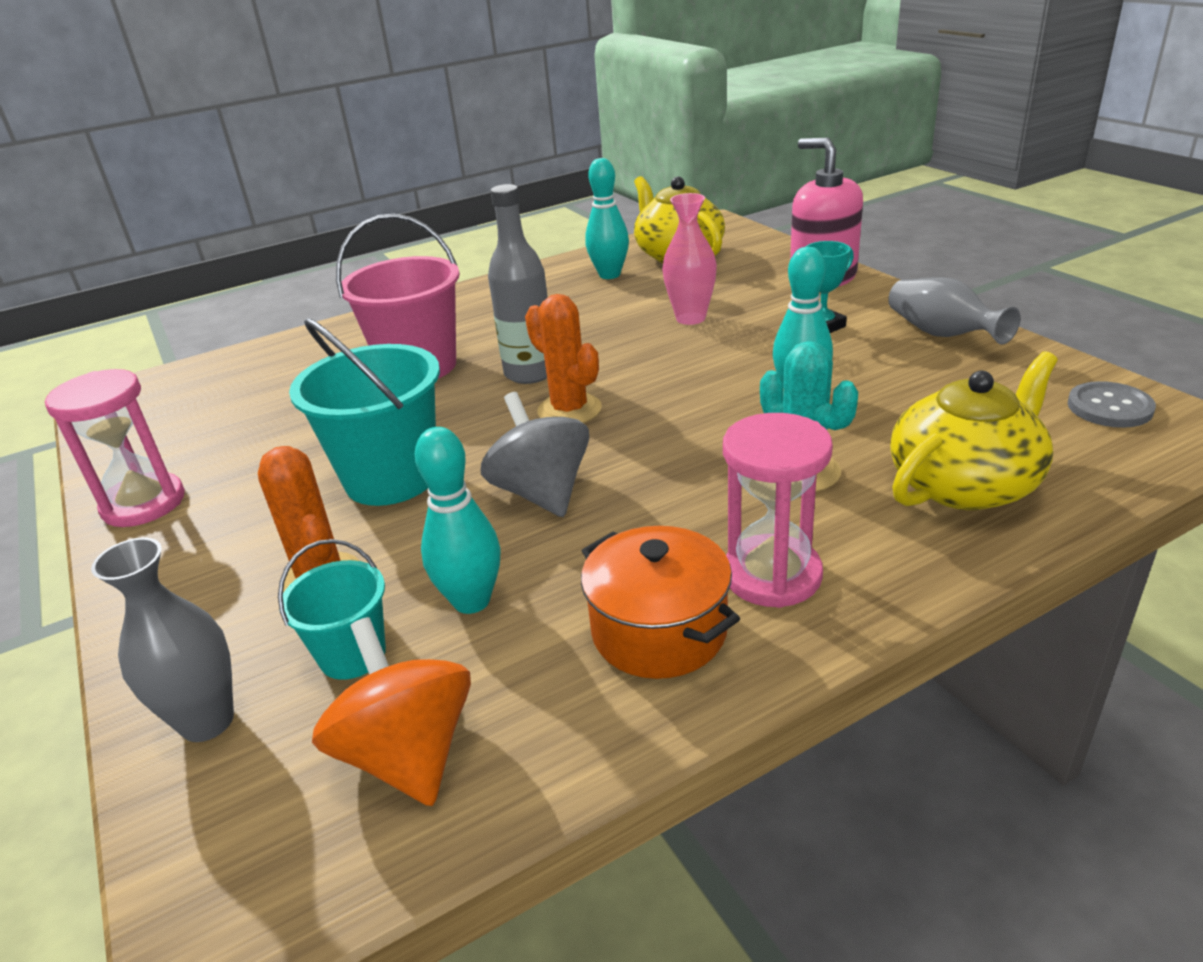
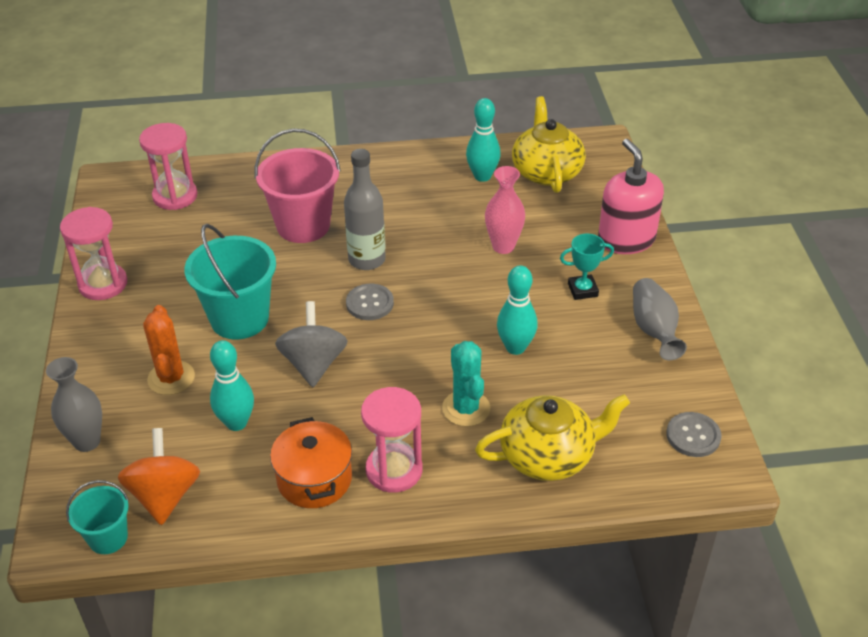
camera: 20 degrees right, 10 degrees up
turquoise bucket [278,539,386,680] -> turquoise bucket moved to [66,480,129,554]
orange cactus [525,294,602,423] -> grey button [346,284,394,320]
none -> pink hourglass [139,123,198,210]

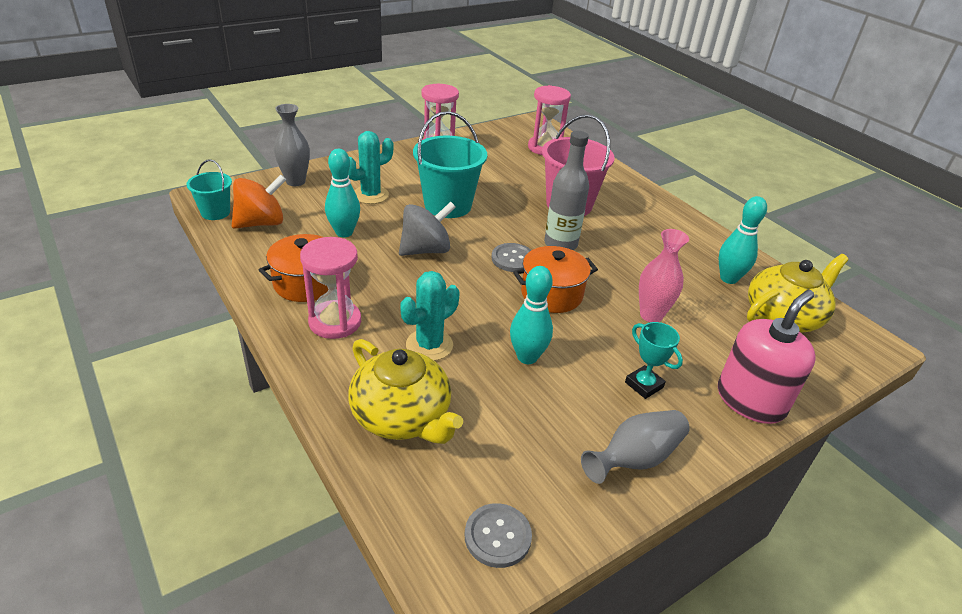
camera: 60 degrees right, 5 degrees down
orange cactus [143,305,195,395] -> turquoise cactus [348,131,393,204]
none -> orange pot [513,246,598,313]

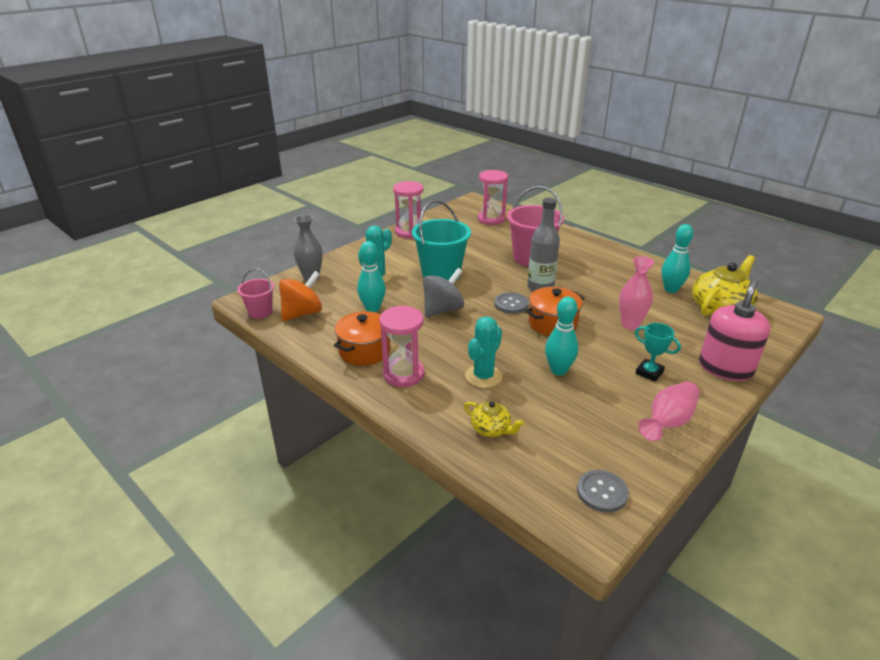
camera: 10 degrees left, 5 degrees down
turquoise bucket [186,159,232,220] -> pink bucket [237,269,274,319]
yellow teapot [348,339,463,444] -> yellow teapot [464,401,524,437], size x0.52
grey vase [581,410,690,484] -> pink vase [638,382,700,441]

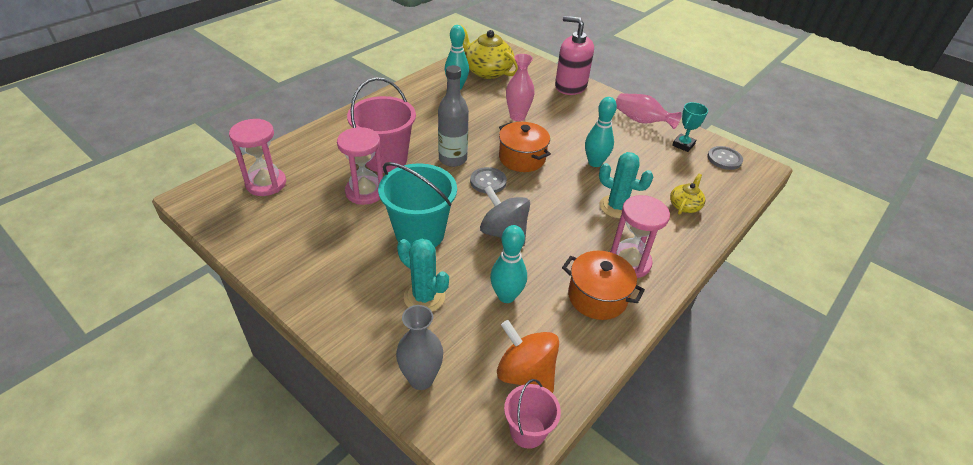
camera: 95 degrees left, 10 degrees up
pink hourglass [393,181,423,239] -> pink hourglass moved to [337,127,383,205]
turquoise trophy [635,323,681,382] -> turquoise trophy moved to [672,102,708,152]

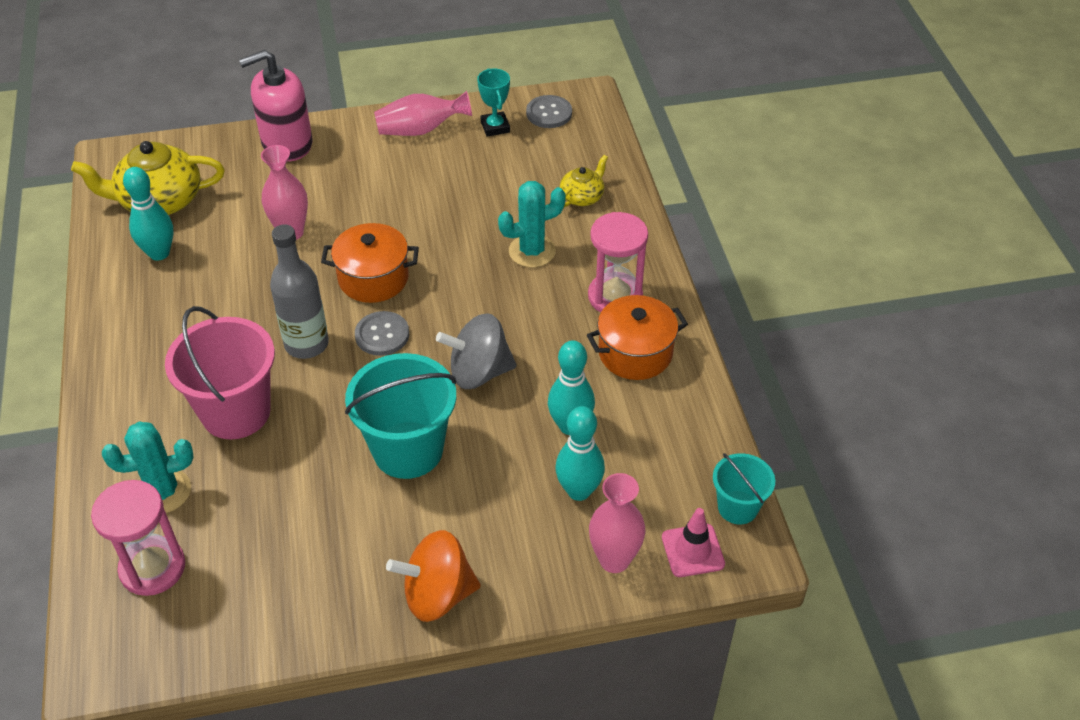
camera: 50 degrees left, 5 degrees up
pink hourglass [337,127,383,205] -> none
grey vase [396,305,443,390] -> pink vase [589,473,646,573]
turquoise cactus [397,239,449,312] -> turquoise cactus moved to [102,422,194,513]
orange spinning top [497,320,559,393] -> orange spinning top moved to [386,530,481,622]
pink bucket [504,379,561,449] -> turquoise bucket [713,453,775,524]
turquoise bowling pin [585,97,617,167] -> turquoise bowling pin moved to [555,406,605,501]
yellow teapot [670,174,706,215] -> yellow teapot turned 60 degrees clockwise [560,155,608,207]
none -> pink traffic cone [662,508,725,577]

